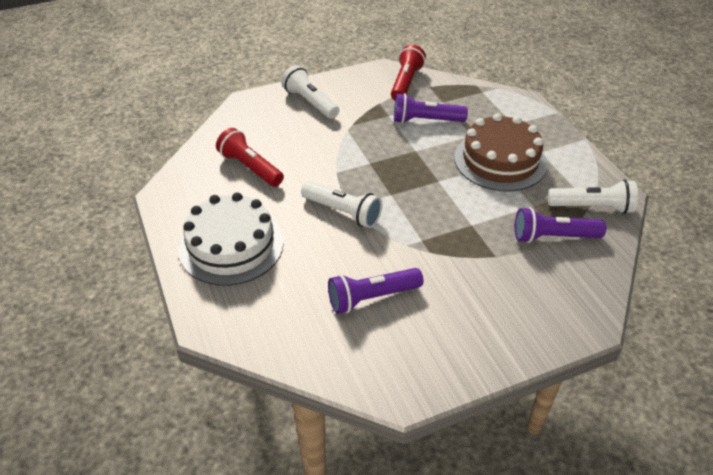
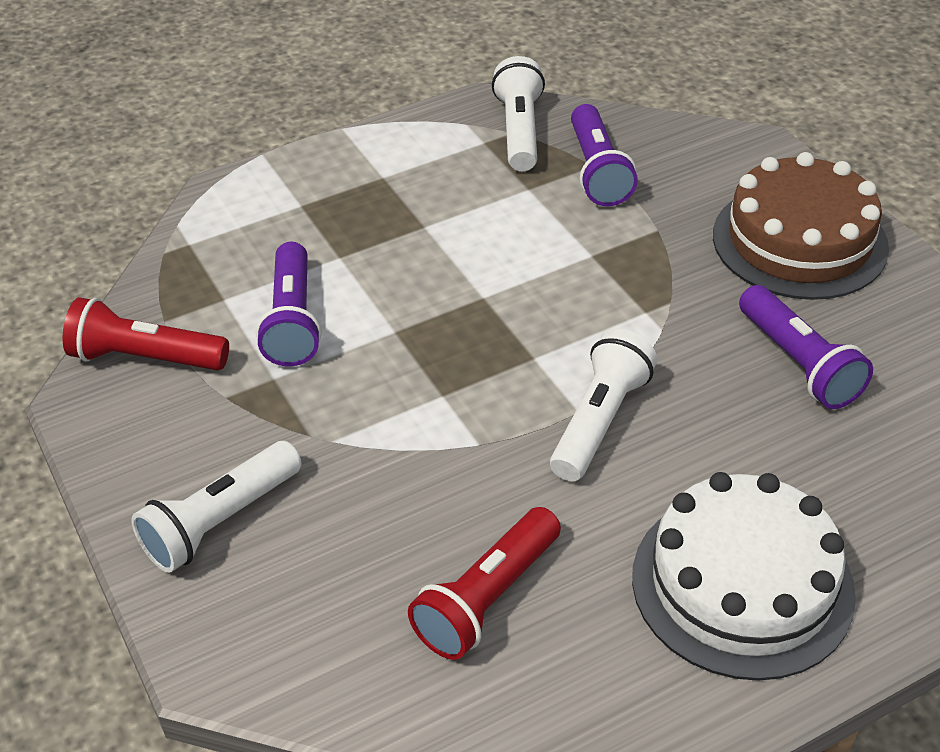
camera: 95 degrees left, 0 degrees up
brown cake [454,114,547,192] -> brown cake moved to [713,152,889,300]

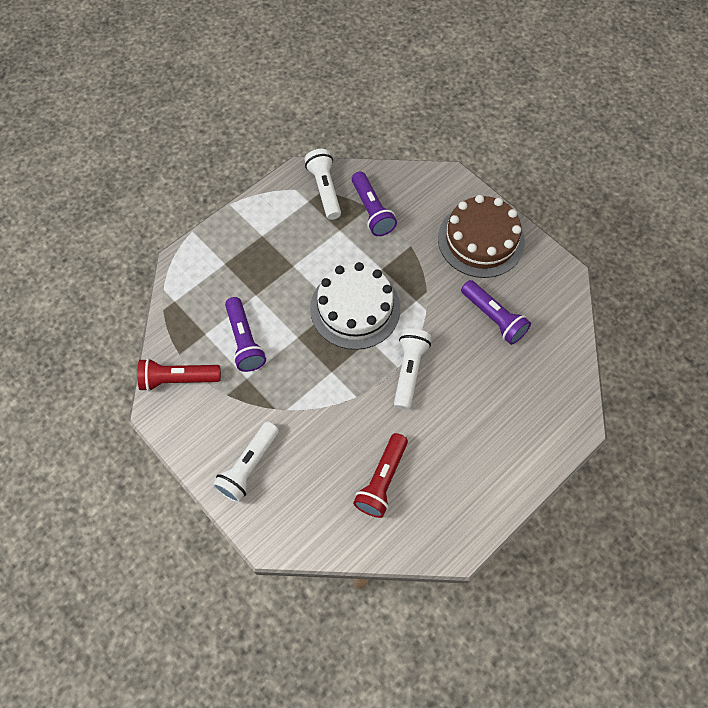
camera: 15 degrees left, 20 degrees up
white cake [632,472,856,681] -> white cake moved to [310,262,401,350]

